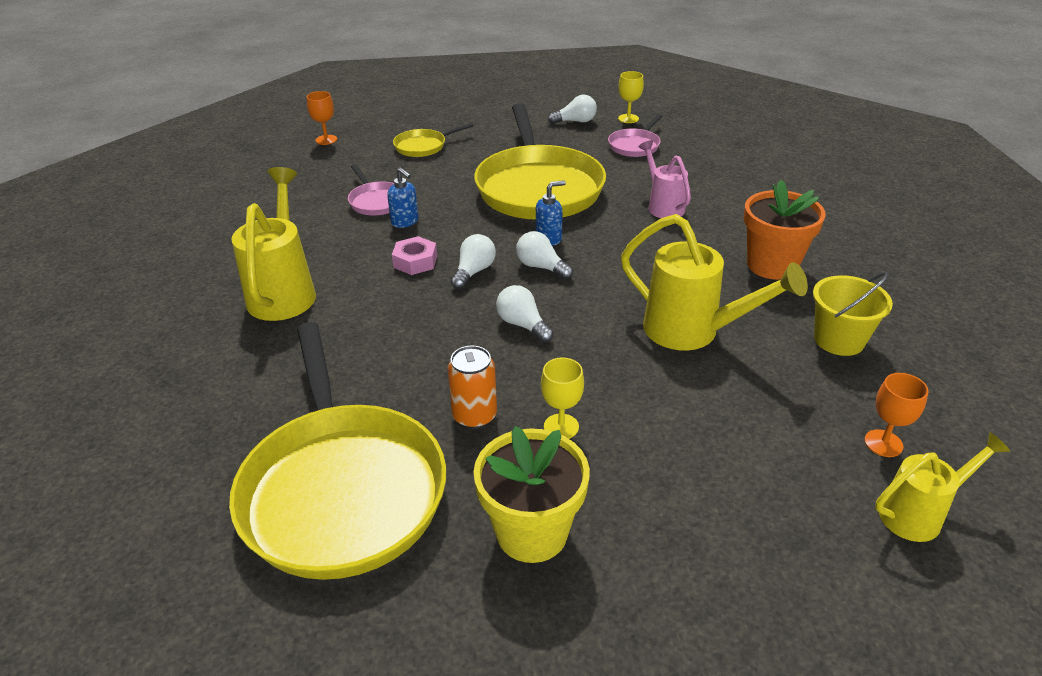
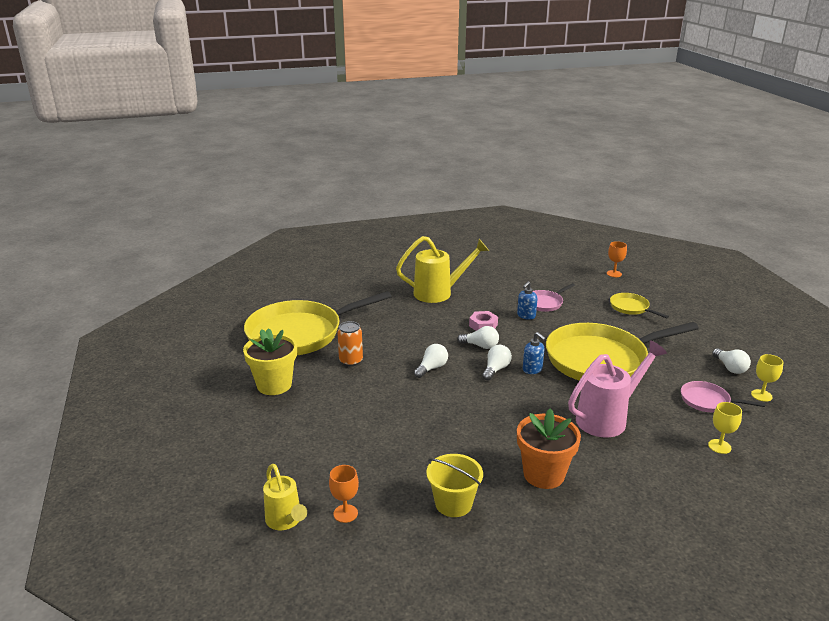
camera: 80 degrees right, 10 degrees down
yellow goblet [541,357,584,439] -> yellow goblet moved to [708,402,742,454]
yellow watering can [621,214,808,350] -> none
pink watering can [639,140,691,218] -> pink watering can [568,340,667,437], size x1.62

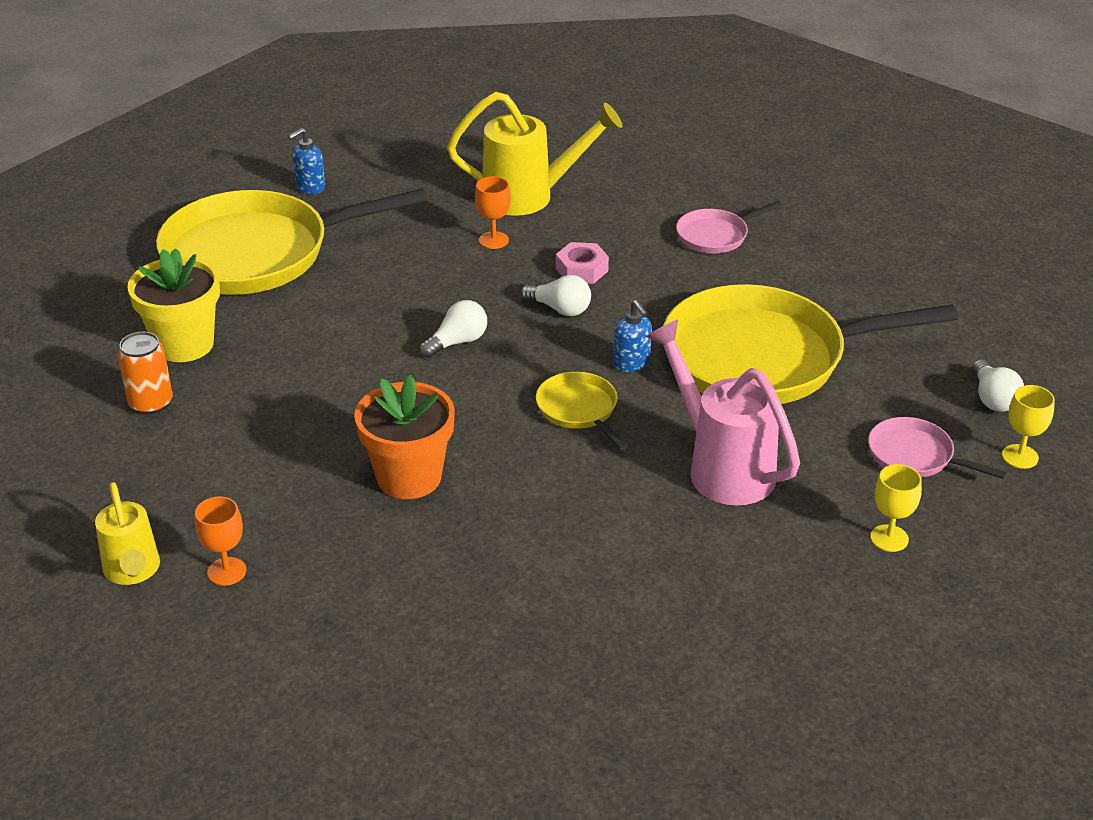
camera: 10 degrees right, 10 degrees up
orange can [337,321,363,366] -> orange can moved to [118,332,173,415]
yellow bucket [426,454,483,517] -> none
white light bulb [482,345,512,381] -> none
blue soap dispenser [517,281,538,320] -> blue soap dispenser moved to [288,128,325,194]
orange flower pot [517,408,581,489] -> orange flower pot moved to [354,375,455,499]
pink watering can [568,340,667,437] -> pink watering can turned 105 degrees counterclockwise [646,320,800,505]
orange goblet [607,241,627,277] -> orange goblet moved to [475,176,511,249]
yellow pan [610,293,669,318] -> yellow pan moved to [536,372,628,450]

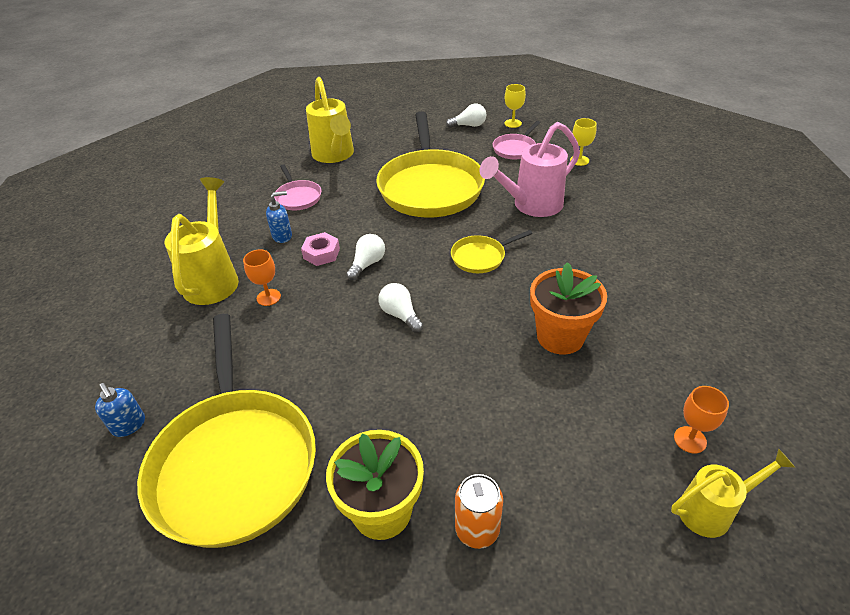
camera: 85 degrees left, 5 degrees up
blue soap dispenser [613,300,652,372] -> blue soap dispenser moved to [266,191,292,243]
none -> yellow watering can [306,77,354,163]

